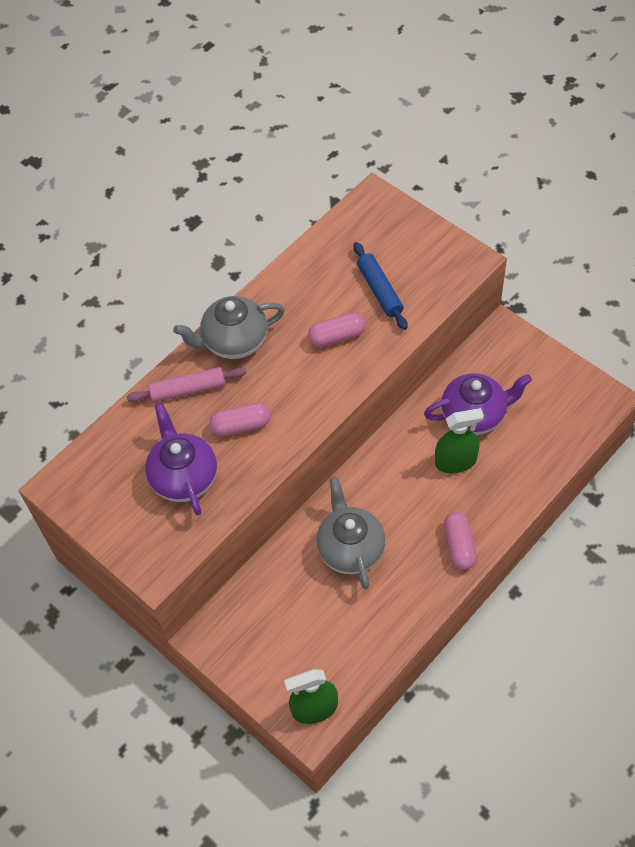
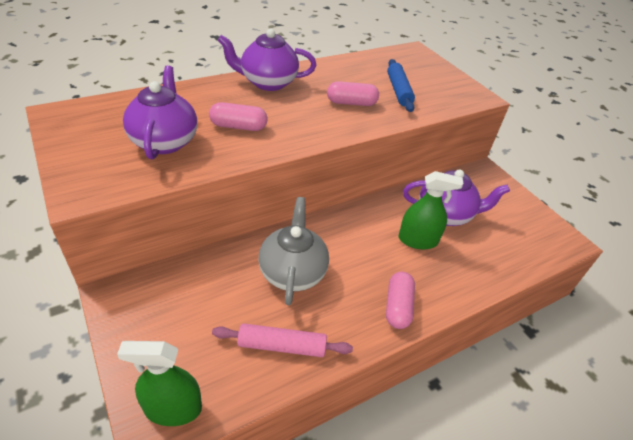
camera: 10 degrees right, 15 degrees down
pink rolling pin [127,367,247,402] -> pink rolling pin moved to [212,323,353,357]
grey teapot [173,296,285,359] -> purple teapot [218,29,316,91]

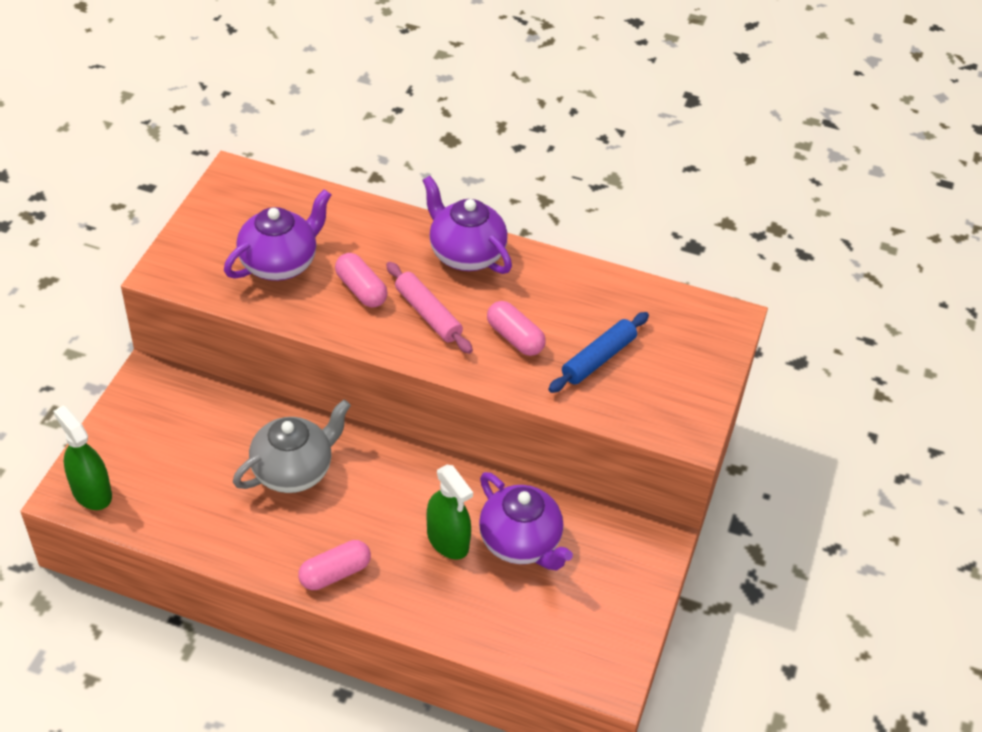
camera: 50 degrees right, 5 degrees up
pink rolling pin [212,323,353,357] -> pink rolling pin moved to [386,262,473,354]

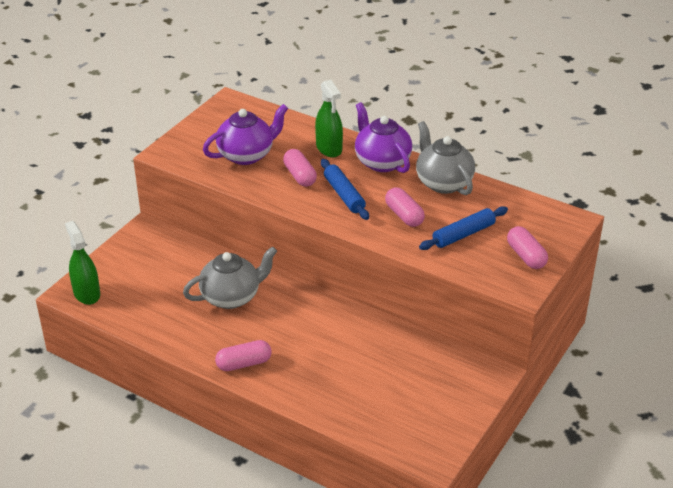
camera: 15 degrees right, 10 degrees down
pink rolling pin [386,262,473,354] -> blue rolling pin [321,159,369,220]
green spray bottle [427,465,473,560] -> green spray bottle moved to [315,80,343,157]
purple teapot [479,472,573,571] -> none
none -> grey teapot [416,121,475,195]
none -> pink capsule [507,226,548,269]

